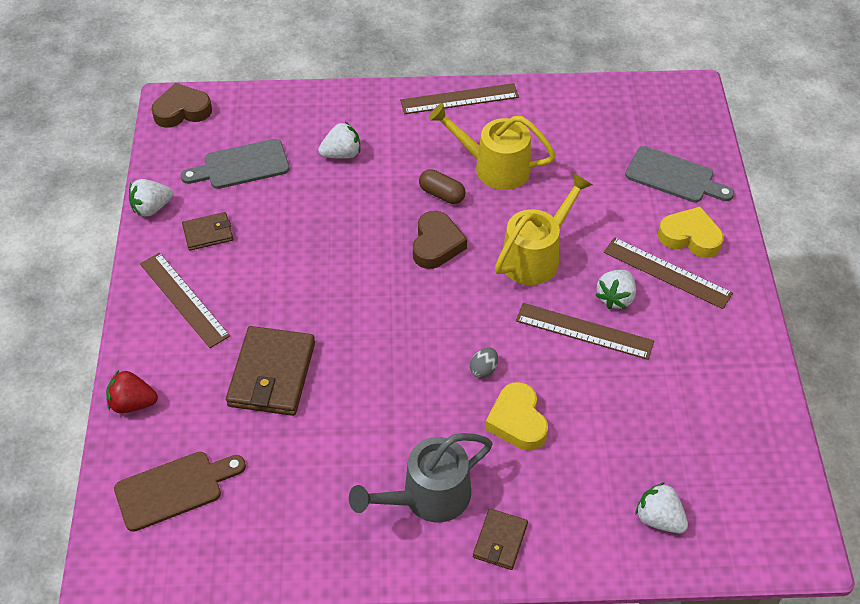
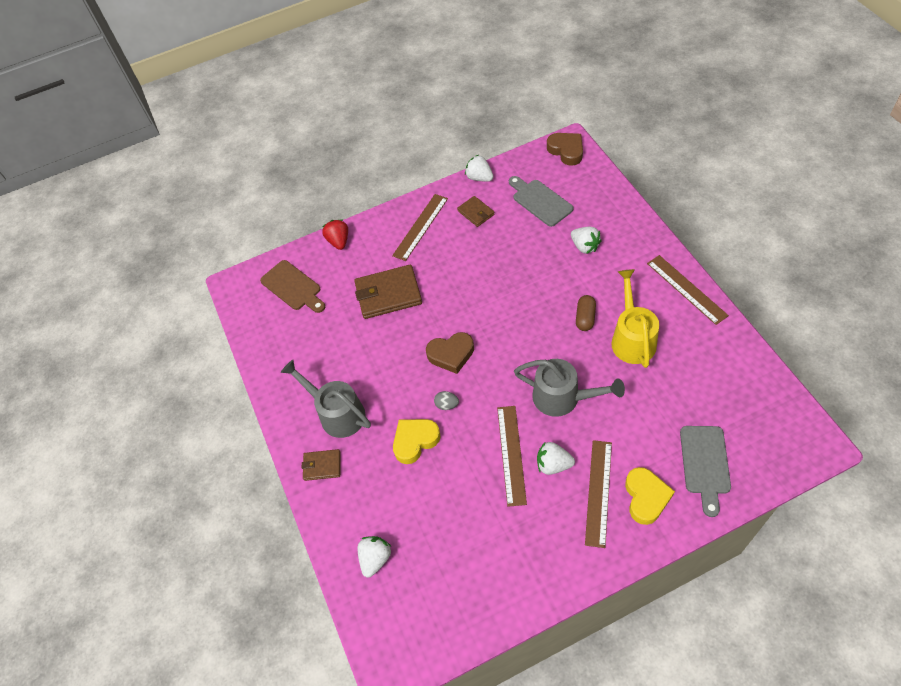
camera: 75 degrees right, 5 degrees up
brown heart [413,211,467,269] -> brown heart moved to [426,332,474,374]
yellow watering can [495,173,592,285] -> grey watering can [514,359,625,417]

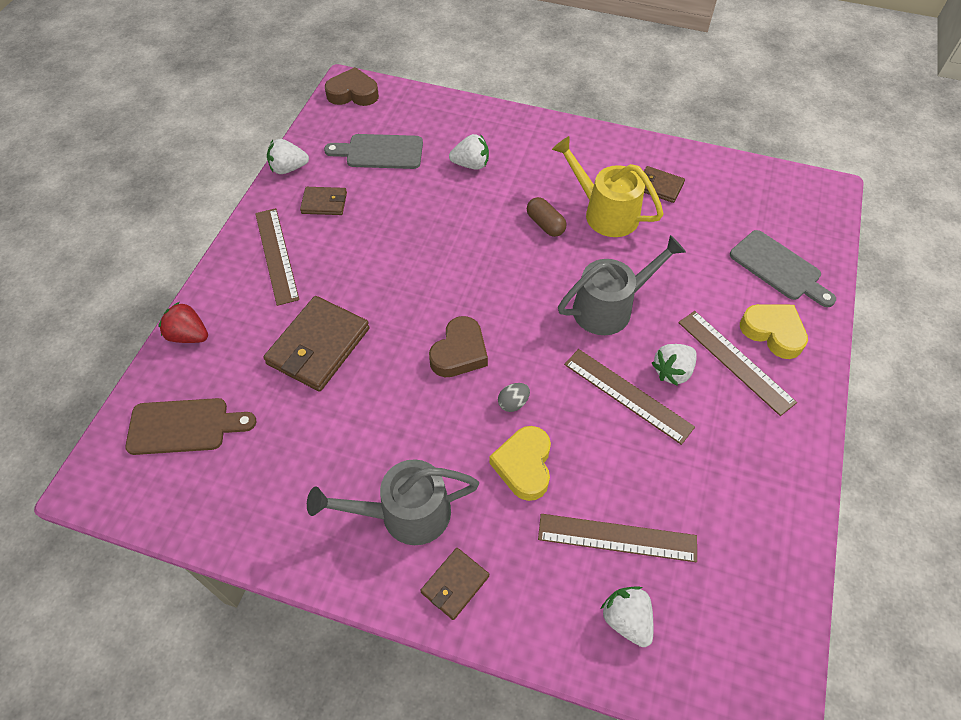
camera: 55 degrees left, 0 degrees up
brown ruler [647,255,729,325] -> brown ruler moved to [538,514,697,562]
none -> brown wallet [644,166,685,203]

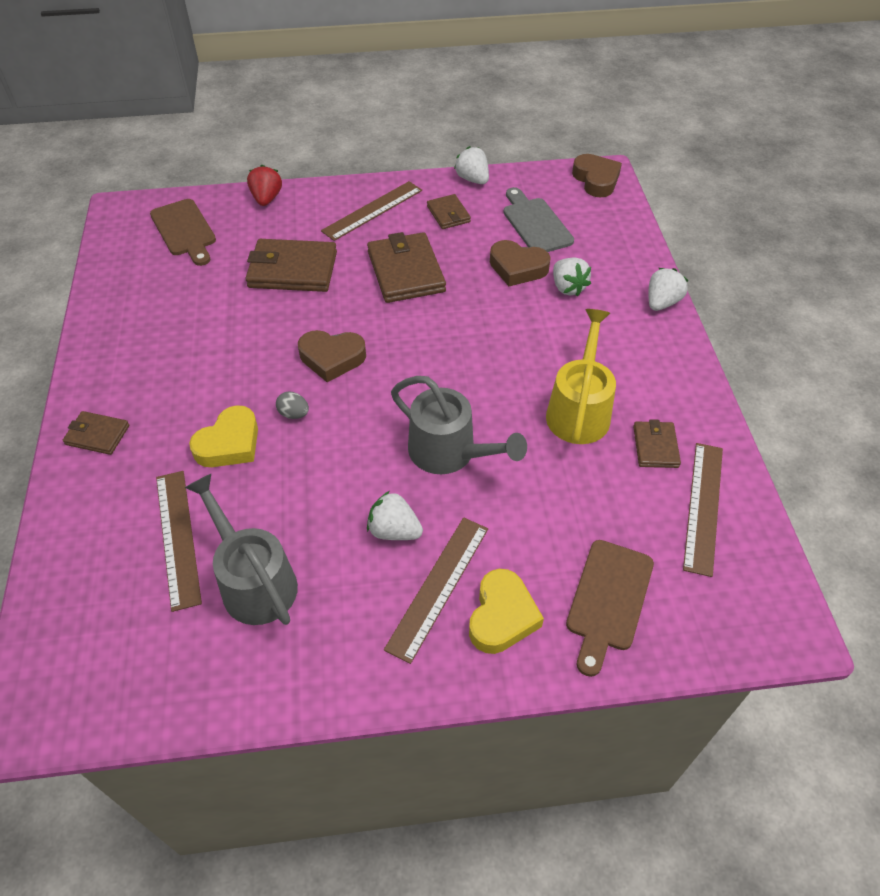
camera: 65 degrees right, 5 degrees down
grey watering can [307,459,479,545] -> grey watering can moved to [185,474,298,625]
yellow heart [489,426,551,501] -> yellow heart turned 150 degrees clockwise [189,405,258,467]
brown capsule [527,197,566,237] -> none
brown ruler [564,349,695,445] -> brown ruler moved to [683,443,723,577]
white strawberry [601,586,653,647] -> white strawberry moved to [648,268,688,311]
grey cutting board [730,230,836,307] -> brown cutting board [566,540,654,677]
none -> brown wallet [367,232,446,303]
none -> brown heart [490,240,551,286]

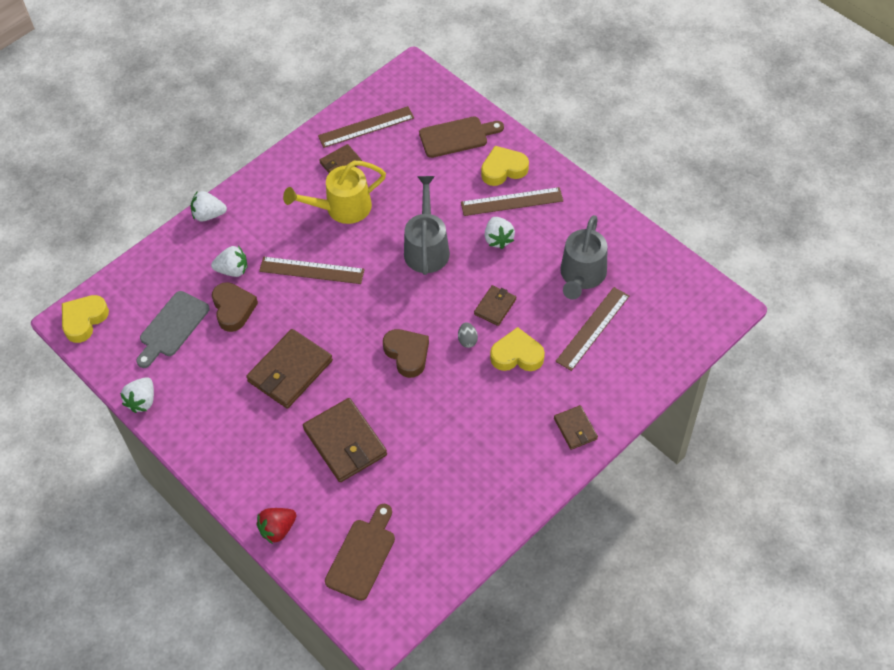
camera: 125 degrees left, 5 degrees up
brown ruler [321,181,422,241] -> brown ruler moved to [259,257,365,284]
brown wallet [427,194,471,229] -> brown wallet moved to [474,285,516,326]
white strawberry [553,257,591,296] -> white strawberry turned 60 degrees clockwise [211,246,247,277]
brown heart [572,154,622,198] -> yellow heart [62,295,109,343]

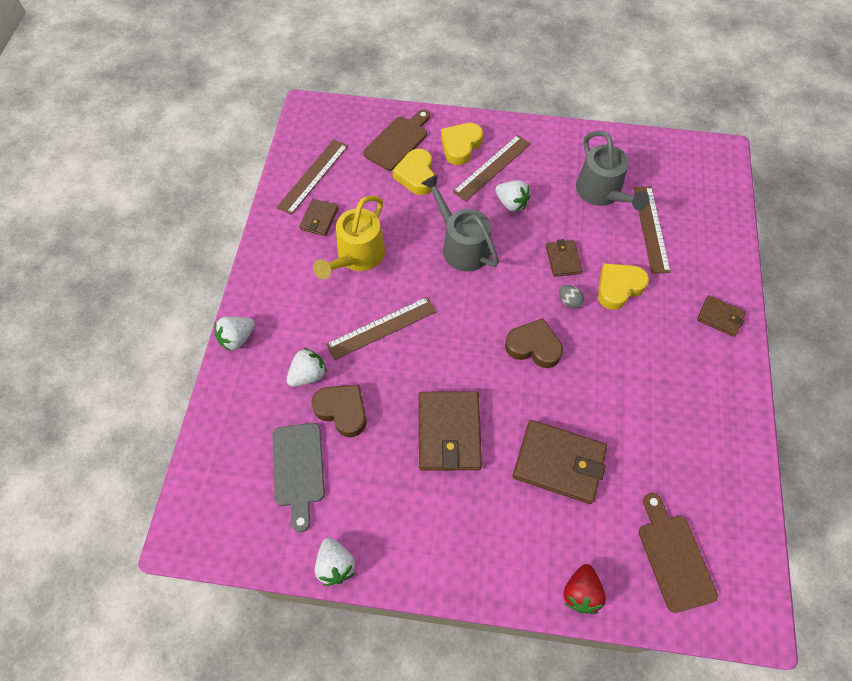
camera: 40 degrees left, 5 degrees up
yellow heart [62,295,109,343] -> yellow heart moved to [393,149,434,195]

